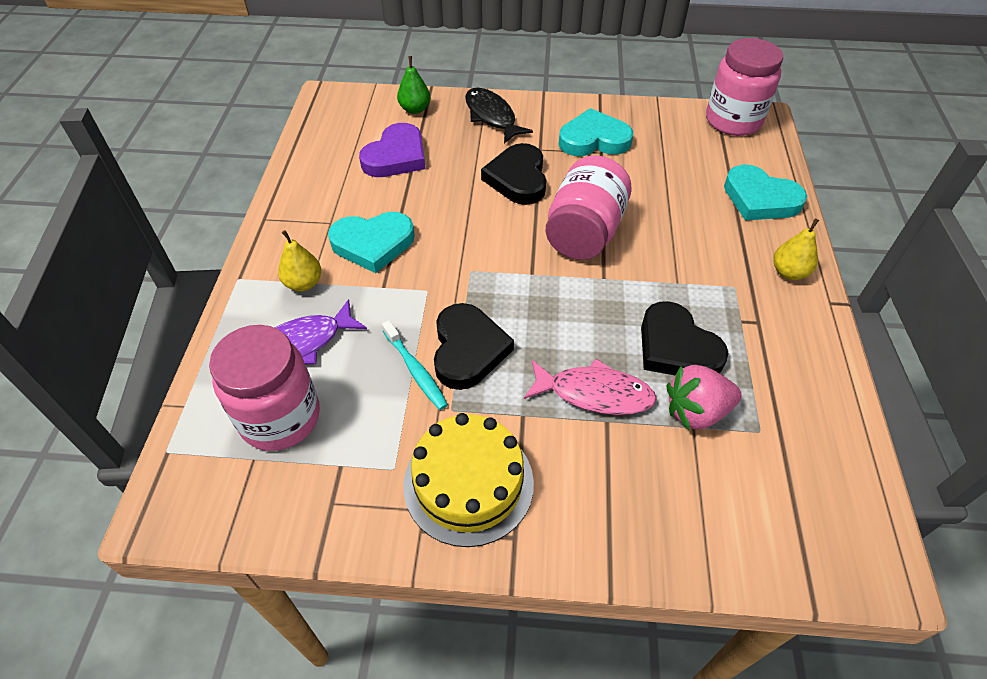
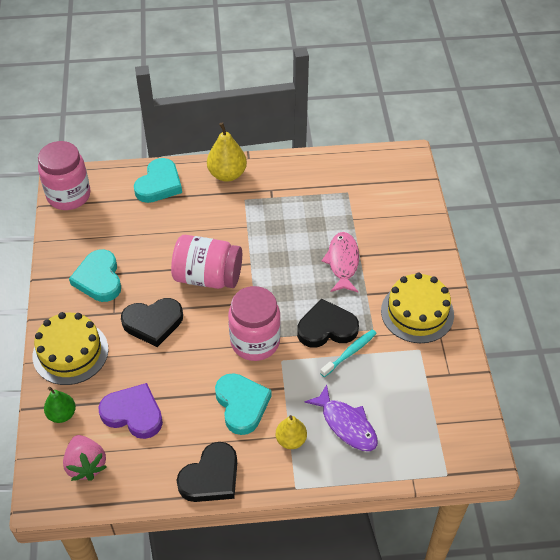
camera: 100 degrees left, 0 degrees up
pink jar [209,325,320,451] -> pink jar moved to [228,286,281,361]
black fish [465,88,533,143] -> yellow cake [33,312,109,385]
black heart [641,301,728,375] -> black heart moved to [177,442,237,502]
pink strawberry [667,365,742,430] -> pink strawberry moved to [63,435,107,481]
yellow pear [773,219,819,280] -> yellow pear [207,122,247,182], size x1.56

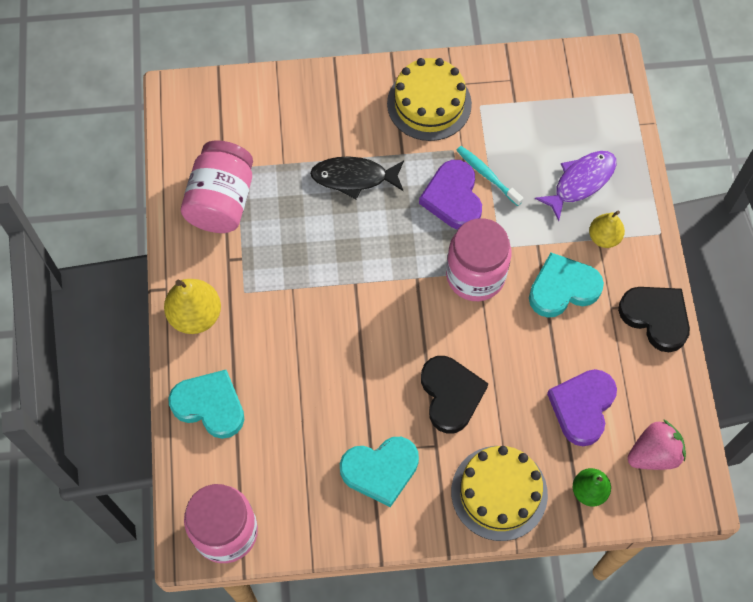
camera: 90 degrees left, 15 degrees up
pink jar [171,235,242,289] -> pink jar moved to [181,140,253,233]
black heart [297,298,359,348] -> purple heart [419,160,482,230]
pink fish [321,232,359,292] -> black fish [310,157,404,199]

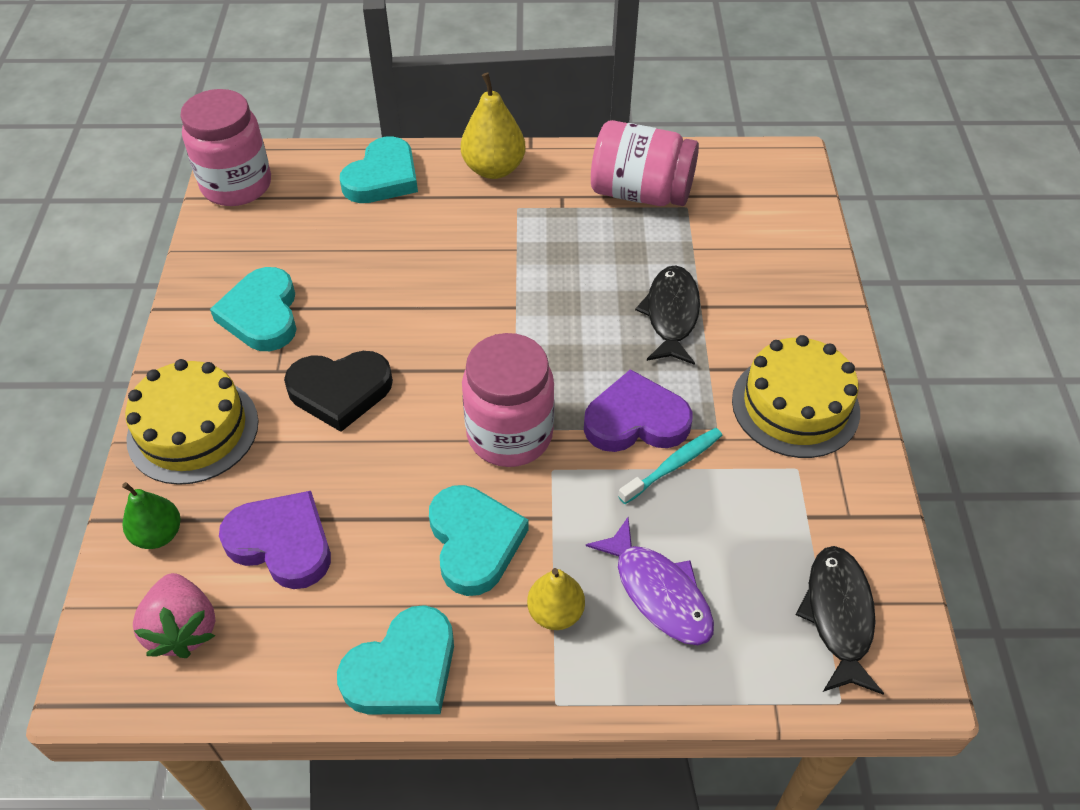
camera: 95 degrees right, 15 degrees down
black heart [618,287,690,352] -> turquoise heart [337,605,454,714]
none -> black fish [796,546,884,694]

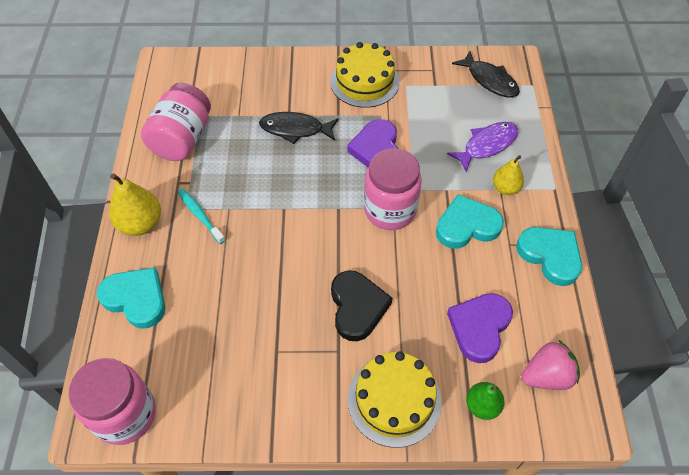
camera: 90 degrees left, 5 degrees up
turquoise heart [210,267,297,351] -> none
turquoise toothbrush [618,428,722,504] -> turquoise toothbrush moved to [178,189,226,244]
black fish [796,546,884,694] -> black fish turned 135 degrees counterclockwise [452,51,520,98]

